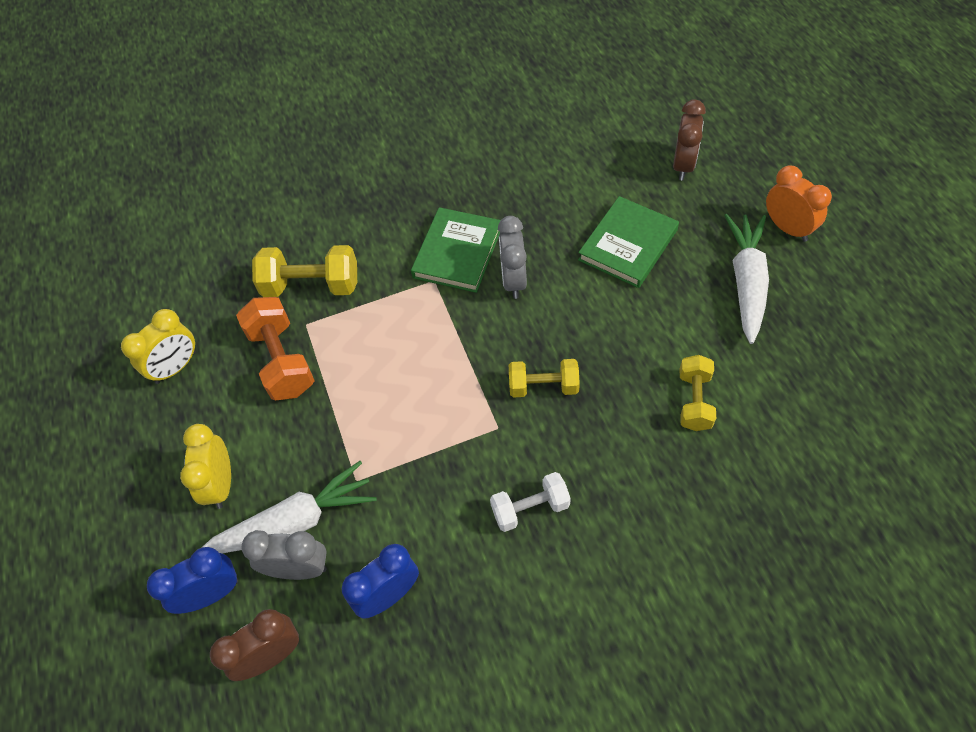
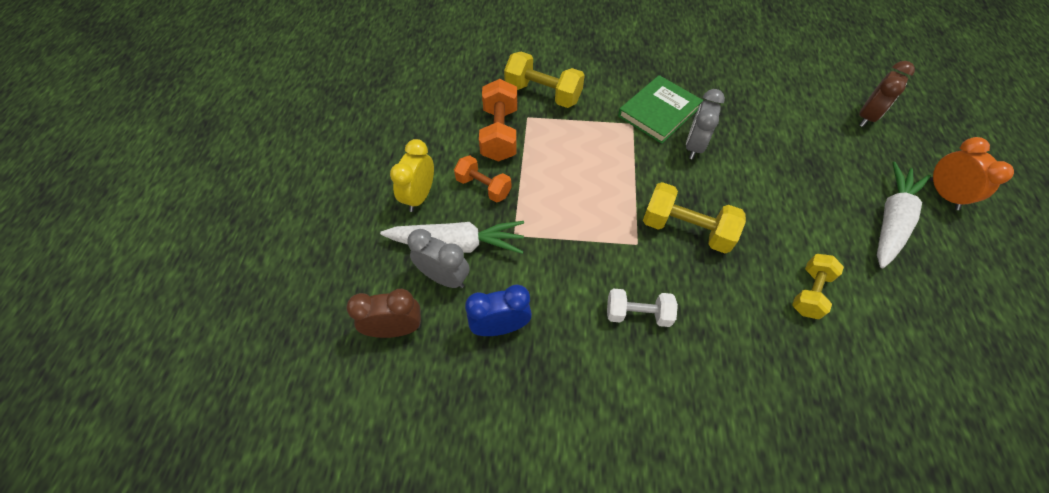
camera: 20 degrees right, 0 degrees up
yellow clock [121,309,196,384] -> none
blue clock [147,547,238,614] -> none
yellow dumbbell [509,359,580,398] -> yellow dumbbell [643,182,746,253], size x1.52
green book [578,196,679,288] -> none
none -> orange dumbbell [454,155,512,203]

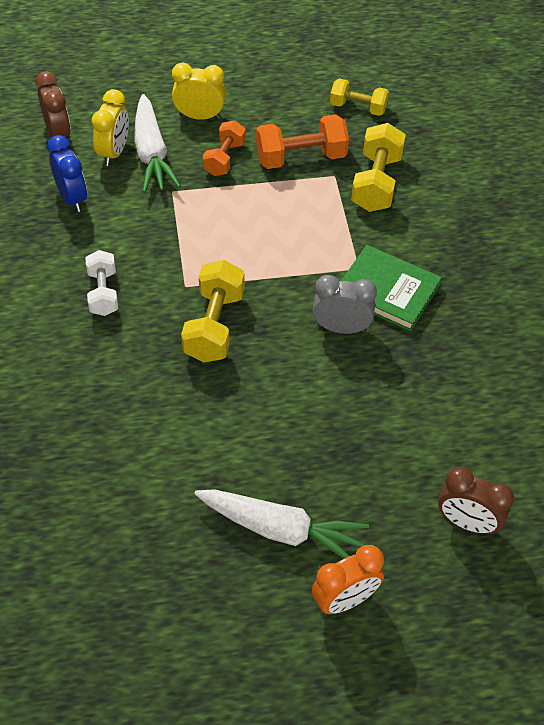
camera: 75 degrees right, 5 degrees down
grey clock [407,229,470,288] -> yellow clock [92,89,129,166]
yellow dumbbell [792,254,844,319] -> yellow dumbbell moved to [330,78,389,116]

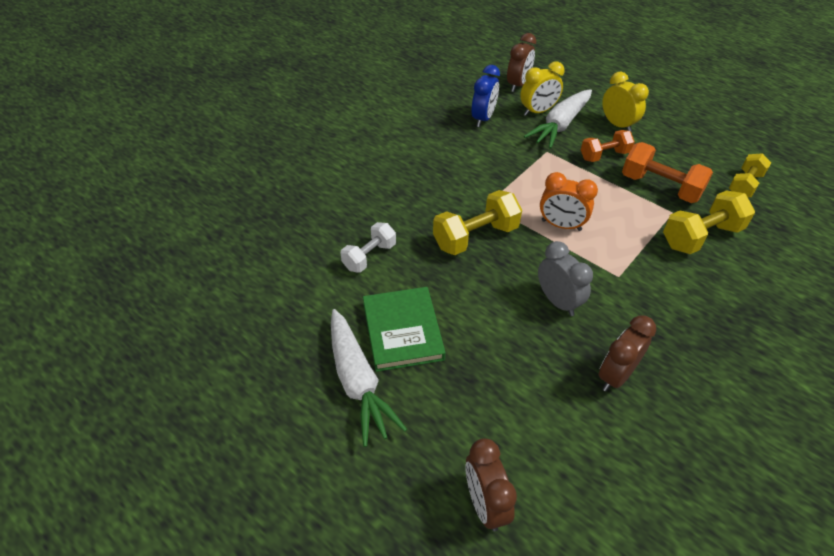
camera: 50 degrees right, 5 degrees down
white dumbbell [85,250,118,316] -> white dumbbell moved to [341,222,396,273]
orange clock [312,545,384,614] -> orange clock moved to [540,172,598,231]
yellow dumbbell [330,78,389,116] -> yellow dumbbell turned 60 degrees clockwise [729,153,771,197]
green book [341,245,442,331] -> green book moved to [363,287,446,372]
none -> brown clock [599,315,656,392]

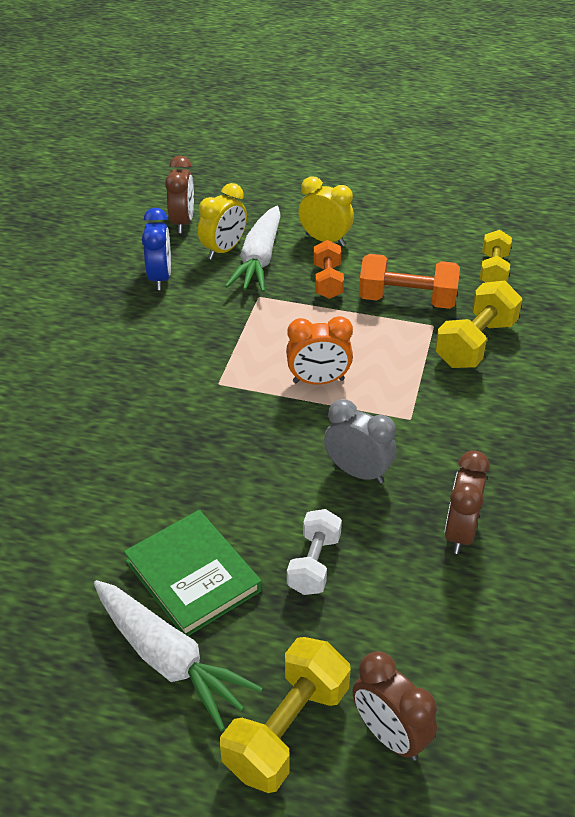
camera: 25 degrees left, 5 degrees down
white dumbbell [341,222,396,273] -> white dumbbell moved to [287,509,342,595]
yellow dumbbell [433,190,522,255] -> yellow dumbbell moved to [220,637,351,793]
orange dumbbell [581,130,635,162] -> orange dumbbell turned 45 degrees counterclockwise [313,240,344,299]

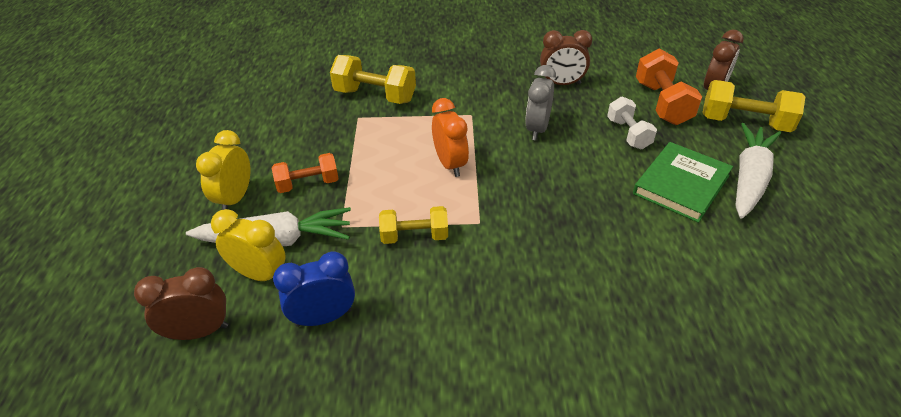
camera: 105 degrees left, 0 degrees up
white dumbbell [287,509,342,595] -> white dumbbell turned 75 degrees clockwise [607,96,657,149]
orange dumbbell [359,254,460,309] -> orange dumbbell moved to [636,48,702,125]
yellow dumbbell [480,230,512,283] -> yellow dumbbell moved to [379,206,448,244]

